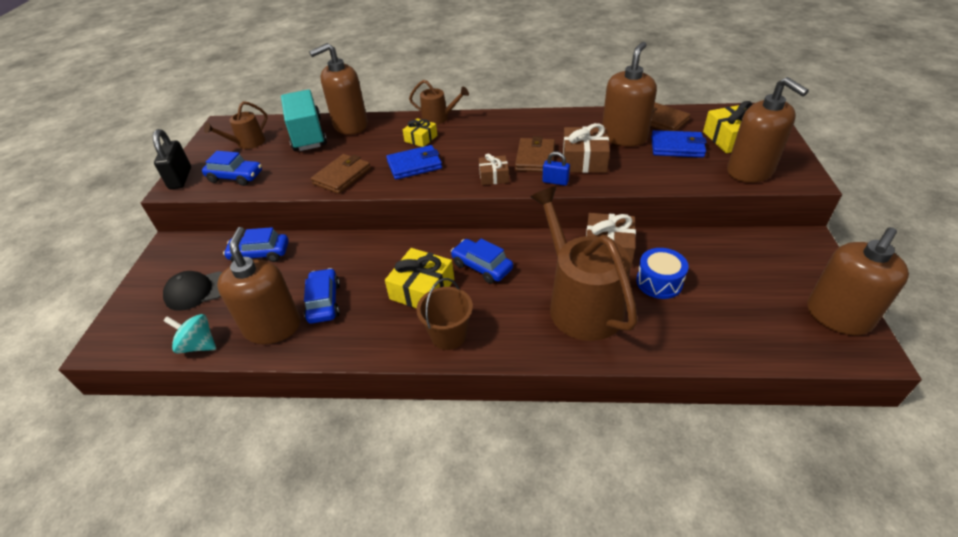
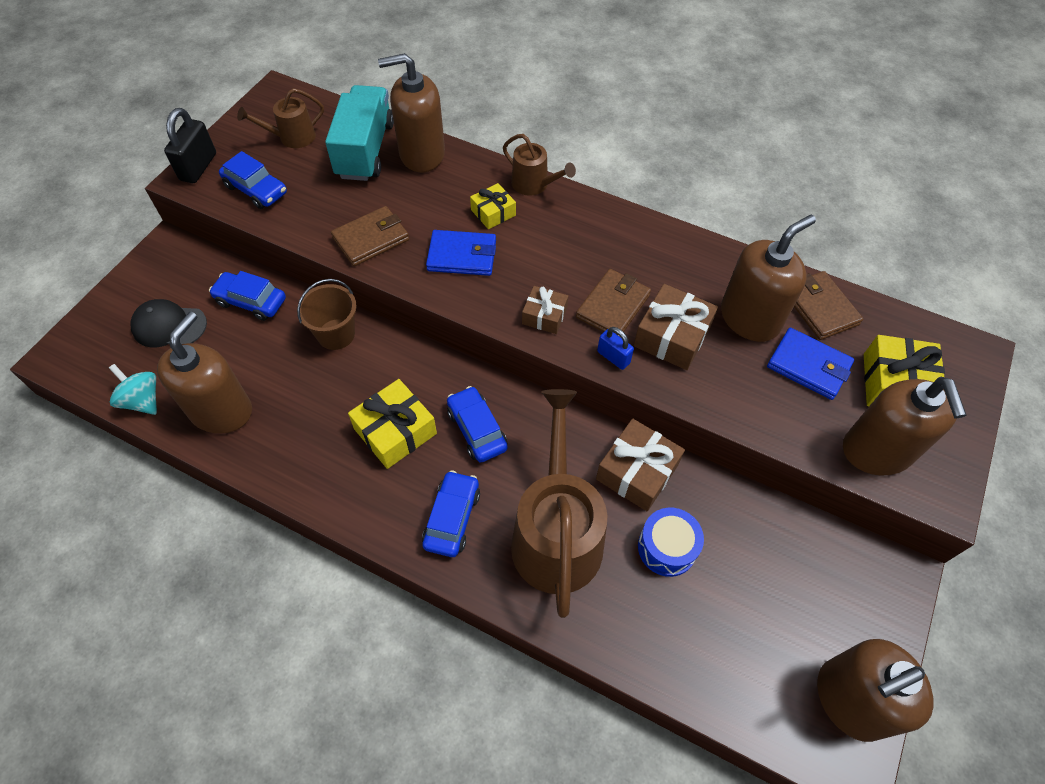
camera: 20 degrees right, 15 degrees up
blue car [304,268,340,324] -> blue car moved to [422,470,480,557]
brown bucket [416,278,473,350] -> brown bucket moved to [297,279,356,350]

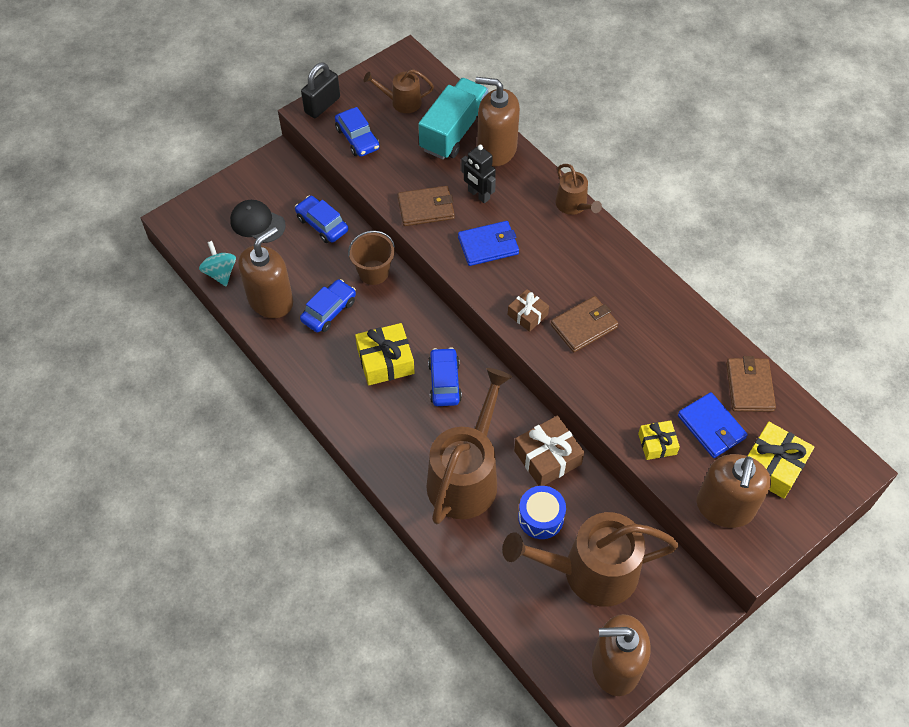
camera: 25 degrees right, 0 degrees up
blue car [422,470,480,557] -> blue car moved to [300,279,356,332]
blue wallet [426,230,496,276] -> blue wallet turned 45 degrees counterclockwise [458,221,519,266]
yellow gift [470,183,516,229] -> yellow gift moved to [638,420,680,460]
blue padlock [597,327,634,370] -> none
brown gift [634,284,718,370] -> none
brown soap dispenser [721,215,816,342] -> none
none -> black robot [461,145,496,203]
none -> brown watering can [502,512,679,607]

